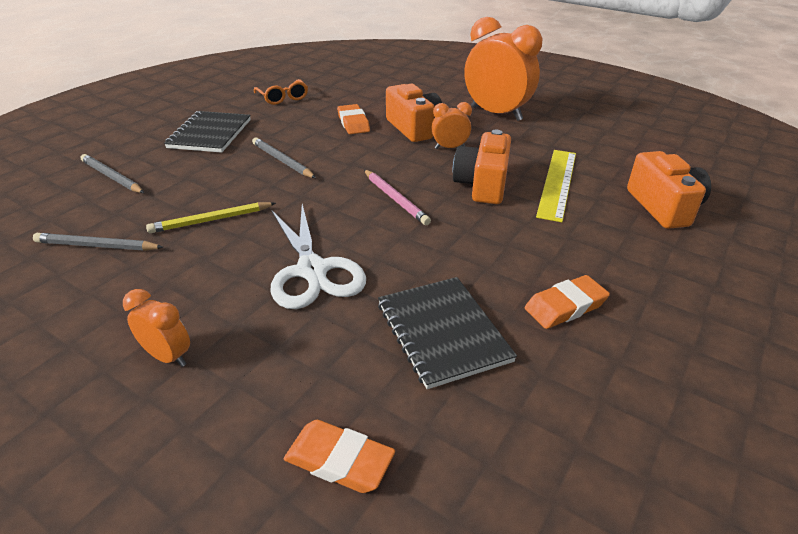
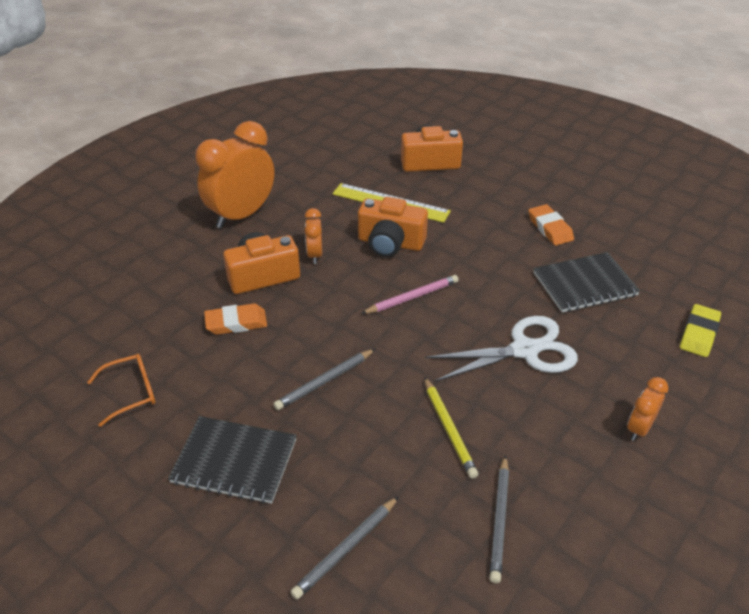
camera: 85 degrees left, 5 degrees up
orange eraser [284,420,395,493] -> yellow eraser [680,304,721,357]

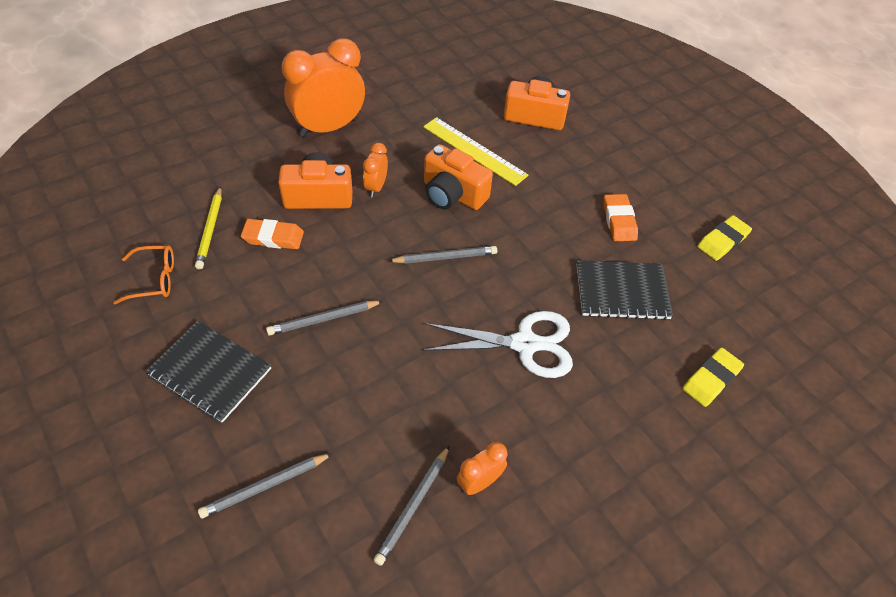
camera: 15 degrees right, 10 degrees up
pink pencil [361,275,459,314] -> grey pencil [389,246,497,264]
yellow pencil [424,377,478,479] -> yellow pencil moved to [195,186,222,270]
orange clock [627,377,669,441] -> orange clock moved to [457,442,507,495]
none -> yellow eraser [698,215,752,261]

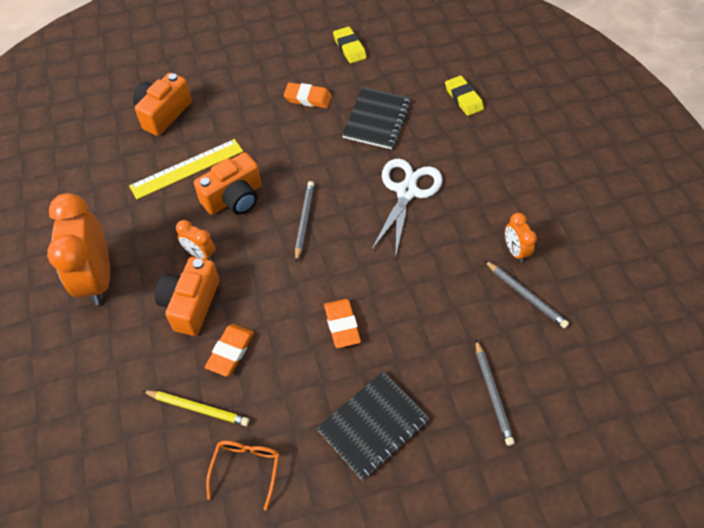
camera: 70 degrees left, 5 degrees up
grey pencil [266,301,383,335] -> orange eraser [324,299,361,348]

